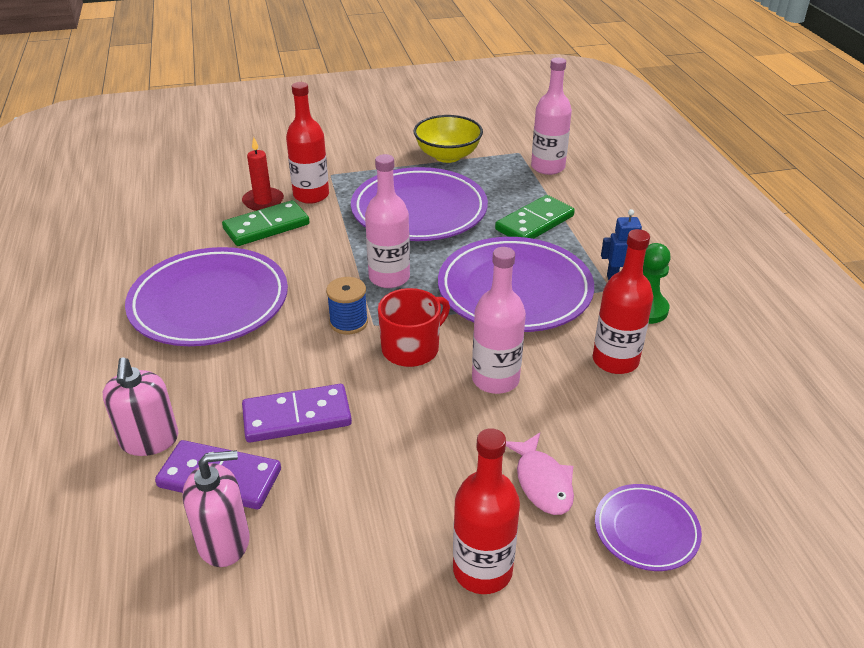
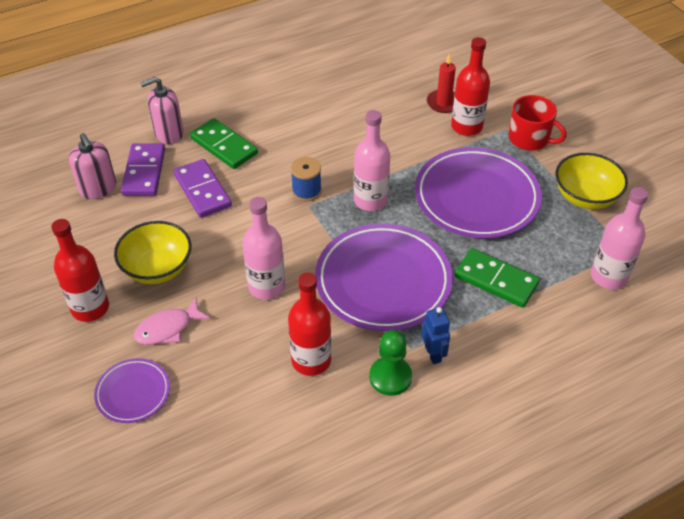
camera: 75 degrees right, 10 degrees up
purple plate [125,247,288,346] -> none
green domino [222,200,310,246] -> green domino moved to [190,118,258,169]
red mug [378,288,450,367] -> red mug moved to [509,95,567,151]
none -> yellow bowl [114,221,191,284]

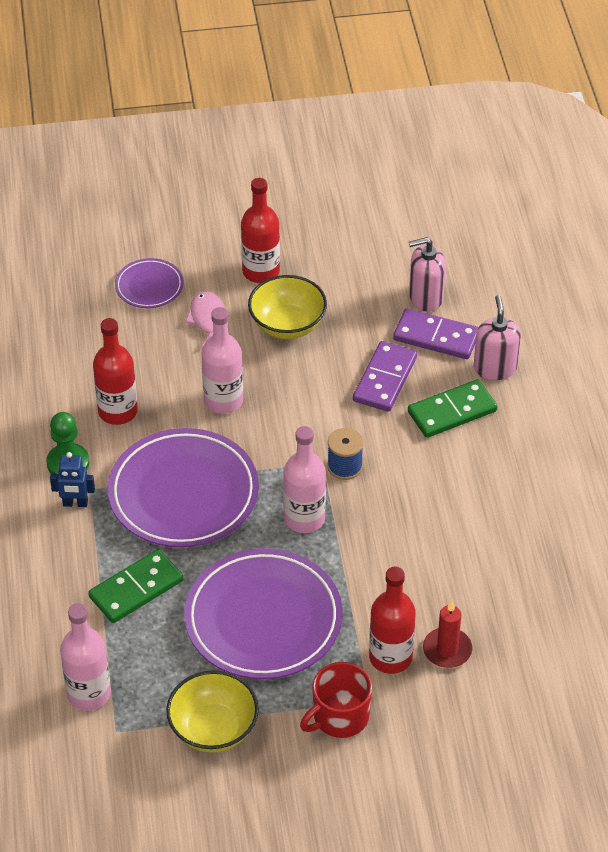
camera: 110 degrees right, 0 degrees up
purple domino [174,159,232,218] -> purple domino turned 60 degrees counterclockwise [353,341,417,412]

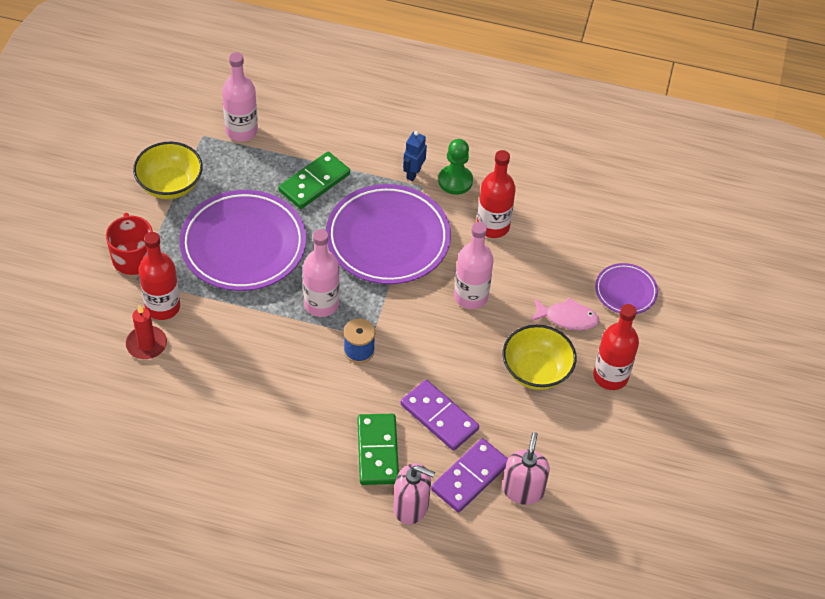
camera: 110 degrees right, 5 degrees up
green domino [88,549,183,623] -> green domino turned 60 degrees clockwise [279,152,350,209]

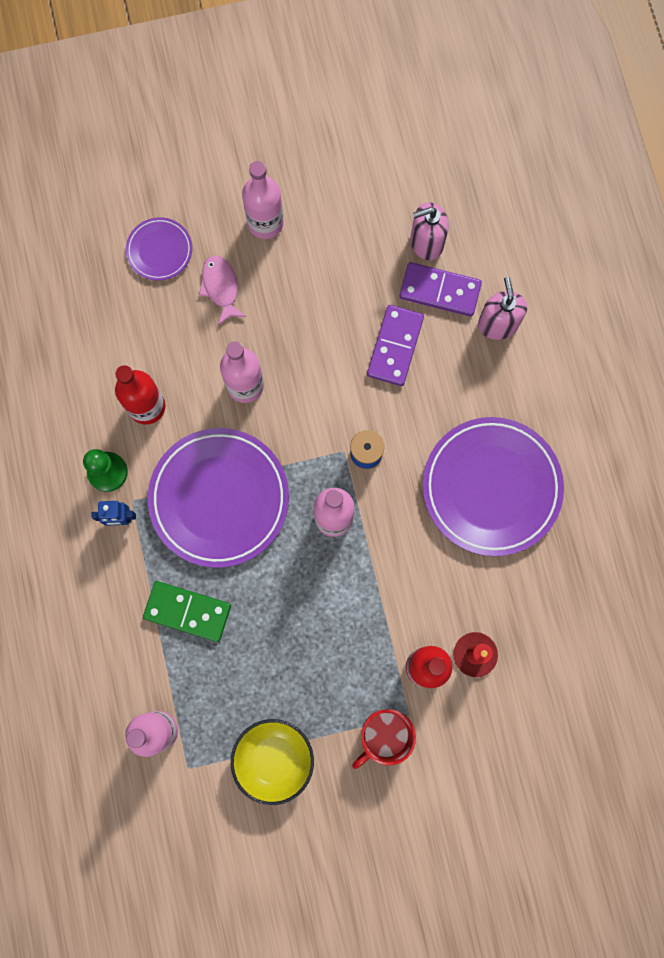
camera: 115 degrees left, 25 degrees up
purple plate [179,190,306,291] -> purple plate moved to [423,417,564,556]
green domino [357,414,399,485] -> none
yellow bowl [503,325,577,390] -> none
red bottle [593,304,639,390] -> pink bottle [242,161,284,239]

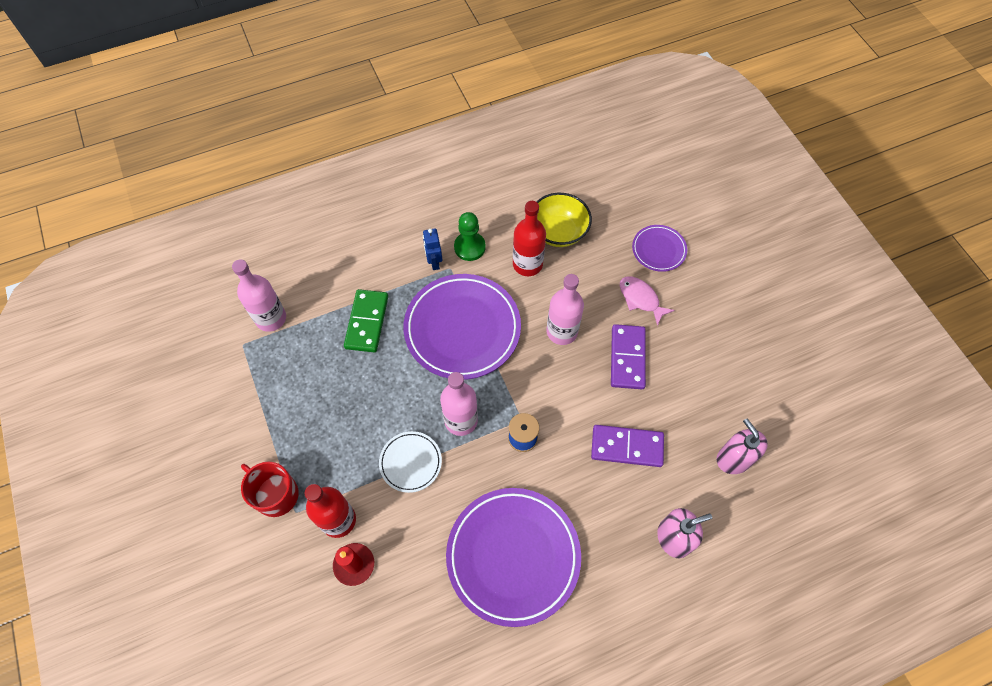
camera: 80 degrees right, 15 degrees down
pink fish [199,256,247,325] -> pink fish turned 105 degrees counterclockwise [620,276,675,326]
yellow bowl [231,719,314,805] -> yellow bowl moved to [536,193,592,247]
pink bottle [242,161,284,239] -> none
purple domino [400,262,482,316] -> purple domino moved to [611,324,646,389]
none -> white plate [379,431,442,493]

